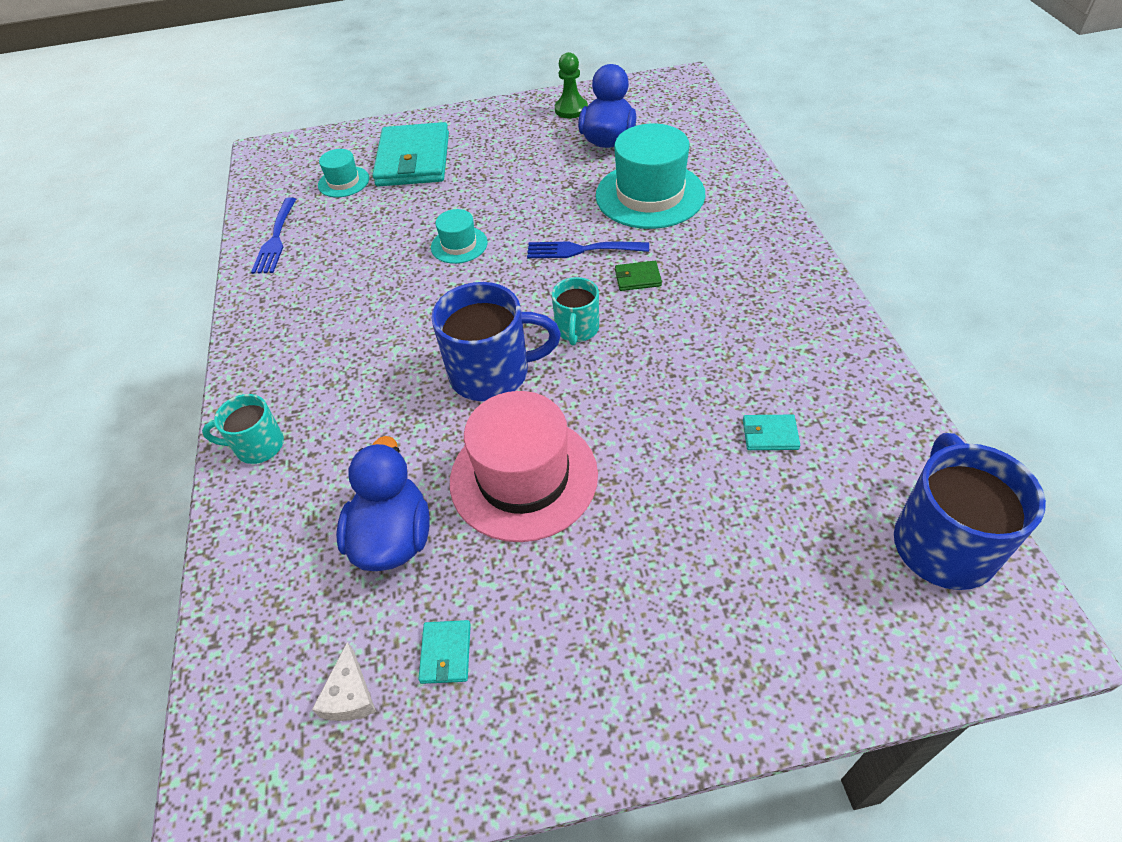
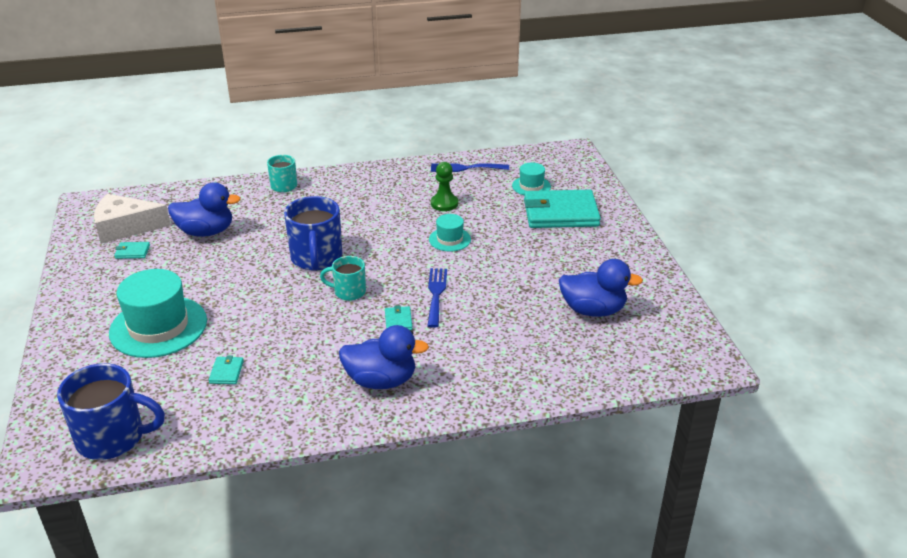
camera: 85 degrees right, 15 degrees down
white cheese [312,642,376,721] -> white cheese [94,194,171,244], size x2.10
pink hat [450,391,598,542] -> none
green pawn [555,52,588,118] -> green pawn moved to [431,162,458,211]
turquoise hat [596,123,705,229] -> turquoise hat moved to [109,269,207,358]
green wallet [615,261,662,291] -> turquoise wallet [385,306,412,330]
none -> blue duck [339,325,429,389]

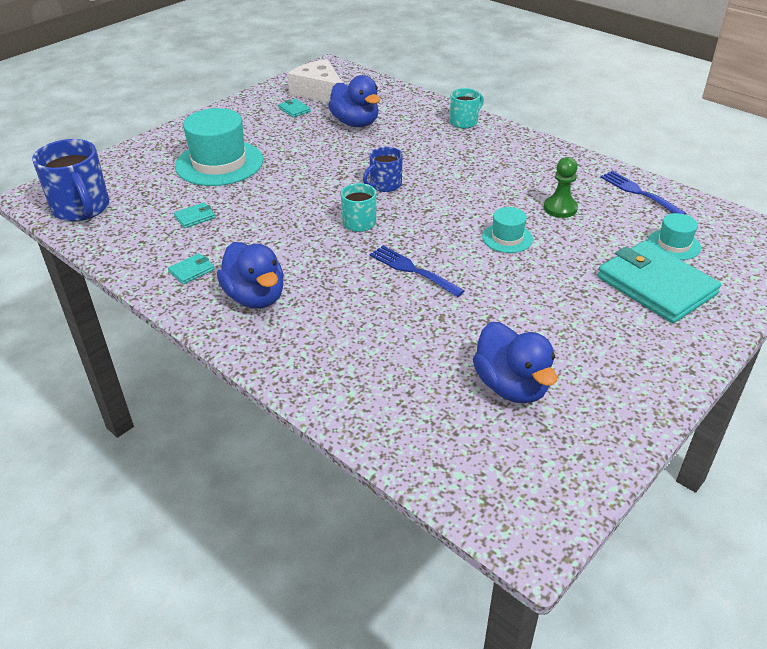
camera: 55 degrees right, 5 degrees up
blue mug [284,196,342,270] -> blue mug [363,147,403,192], size x0.57
turquoise wallet [385,306,412,330] -> turquoise wallet moved to [168,253,215,284]
blue fork [427,268,447,328] -> blue fork turned 105 degrees counterclockwise [370,246,465,297]

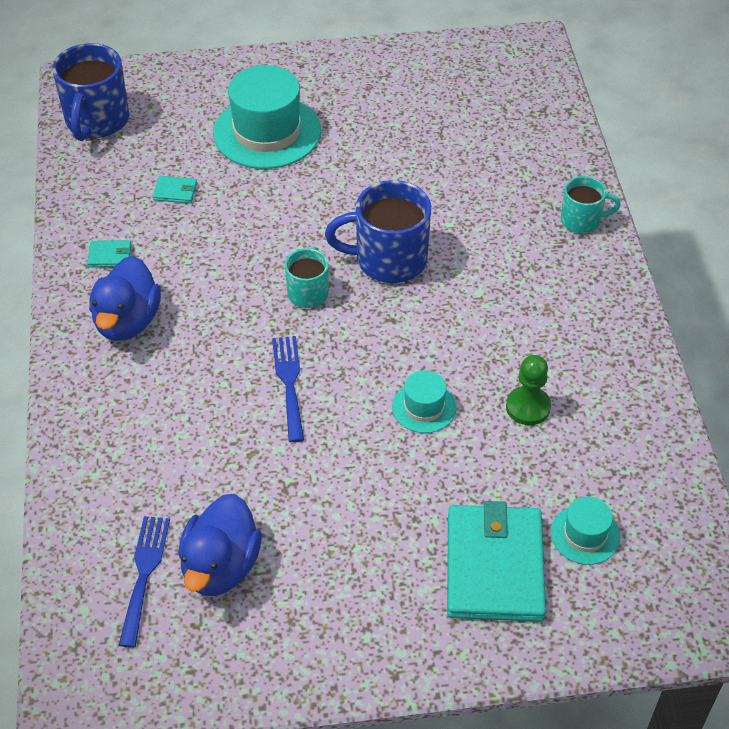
camera: 40 degrees right, 10 degrees up
turquoise wallet [278,99,311,118] -> none
white cheese [287,59,343,103] -> none
blue duck [328,75,380,127] -> none
blue mug [363,147,403,192] -> blue mug [325,180,431,283], size x1.74
blue fork [600,171,687,215] -> blue fork moved to [119,516,170,648]

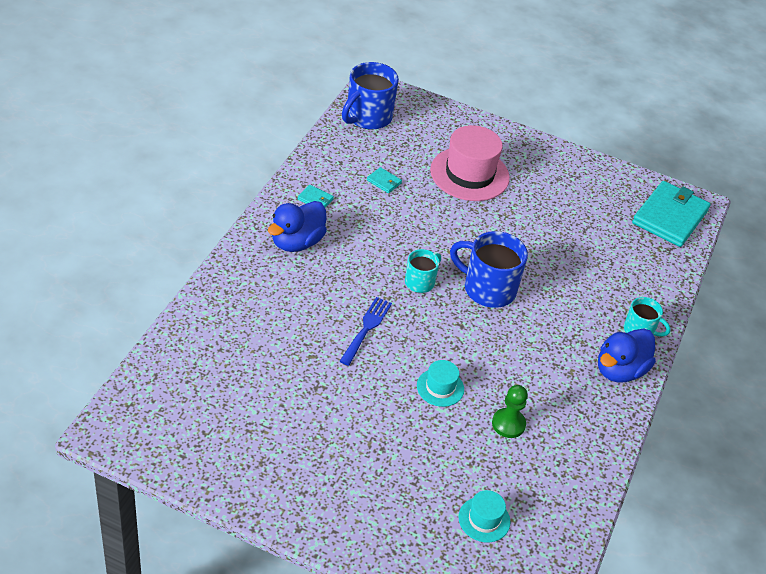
camera: 25 degrees right, 5 degrees down
blue fork [119,516,170,648] -> none
blue duck [178,494,262,596] -> blue duck moved to [598,328,656,383]
turquoise hat [213,65,321,169] -> pink hat [430,125,510,201]
turquoise wallet [447,501,546,622] -> turquoise wallet moved to [632,181,711,247]

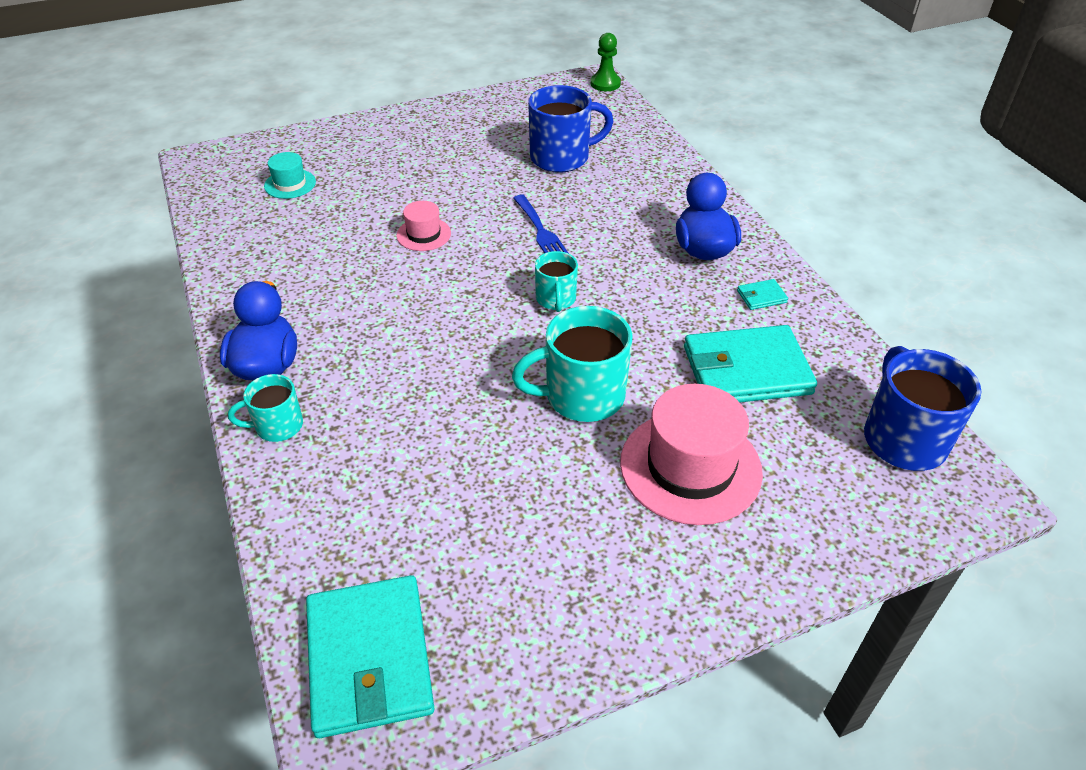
camera: 140 degrees right, 0 degrees up
turquoise wallet [367,167,402,193] -> turquoise wallet [684,325,817,402], size x2.48
turquoise hat [417,360,464,407] -> pink hat [396,201,451,251]
blue mug [450,231,528,308] -> blue mug moved to [528,85,614,173]
green pawn [492,385,528,438] -> green pawn moved to [591,33,621,91]
none -> turquoise mug [512,306,633,422]

